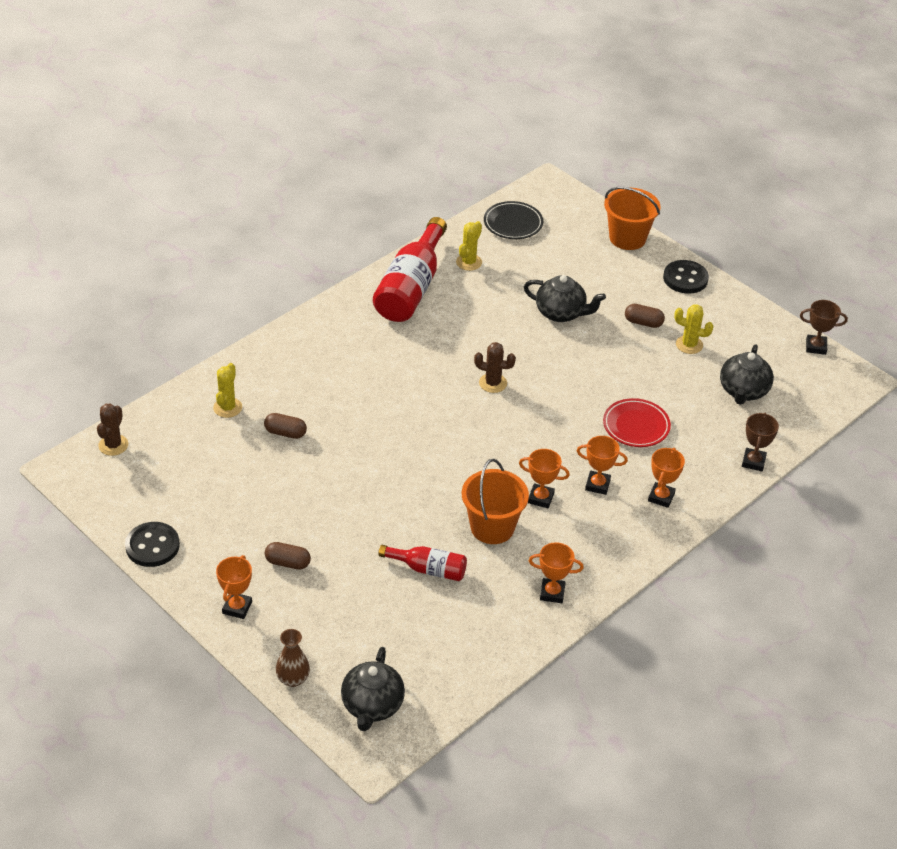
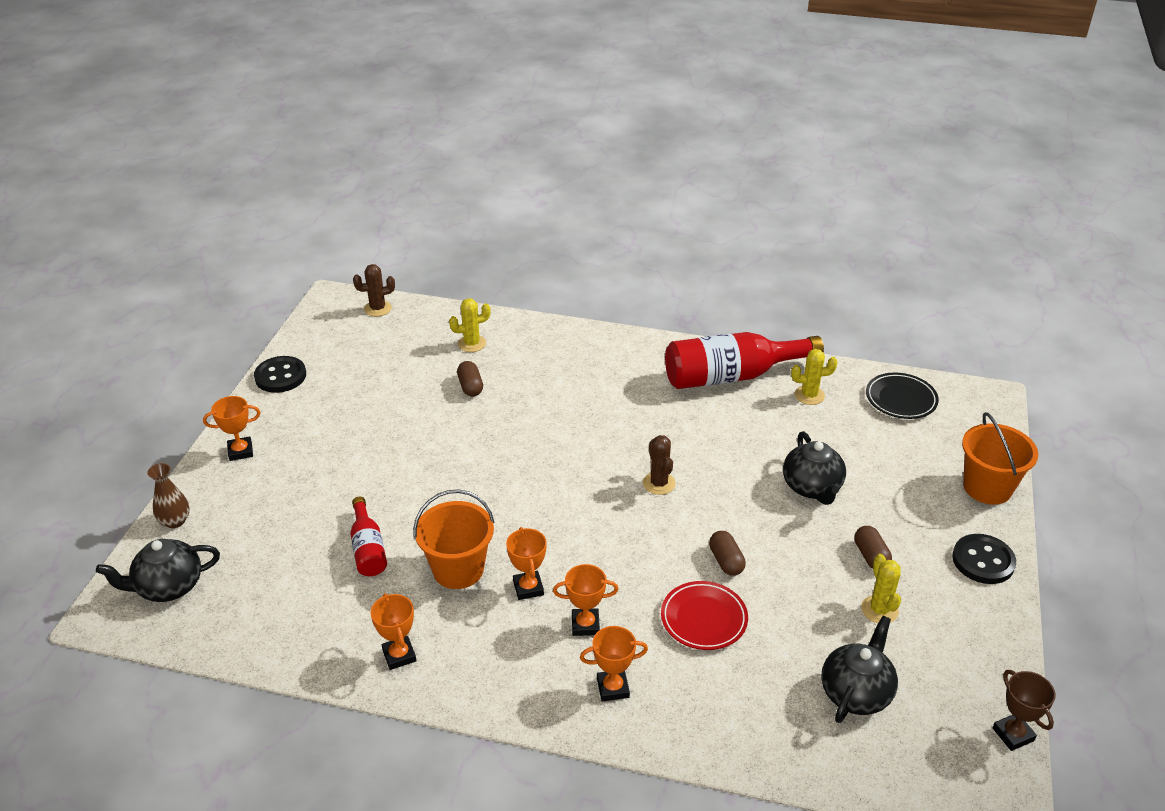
camera: 60 degrees right, 5 degrees down
brown capsule [265,542,311,570] -> brown capsule moved to [709,531,746,576]
orange trophy [577,436,628,495] -> orange trophy turned 75 degrees counterclockwise [553,564,618,636]
black teapot [720,344,774,405] -> black teapot turned 135 degrees clockwise [821,616,898,723]
brown trophy [742,413,779,471] -> none

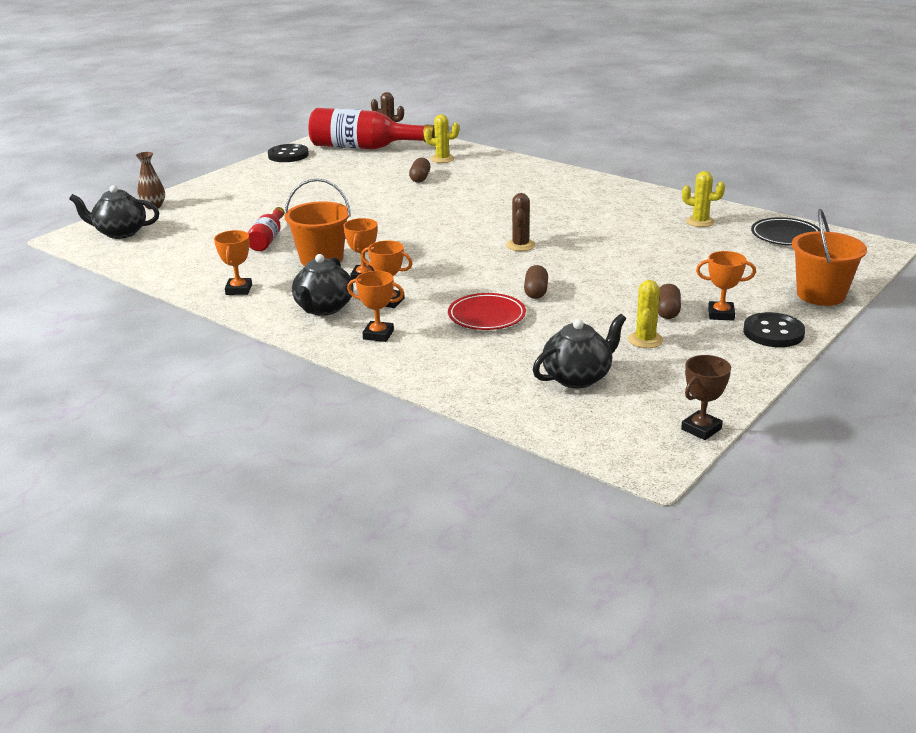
camera: 25 degrees right, 10 degrees down
orange trophy [203,396,260,461] -> orange trophy moved to [696,251,756,321]
red bottle [665,332,824,389] -> red bottle moved to [309,108,435,149]
black teapot [783,431,846,505] -> black teapot moved to [292,254,353,316]
brown trophy [992,670,1056,751] -> brown trophy turned 45 degrees clockwise [681,355,731,440]

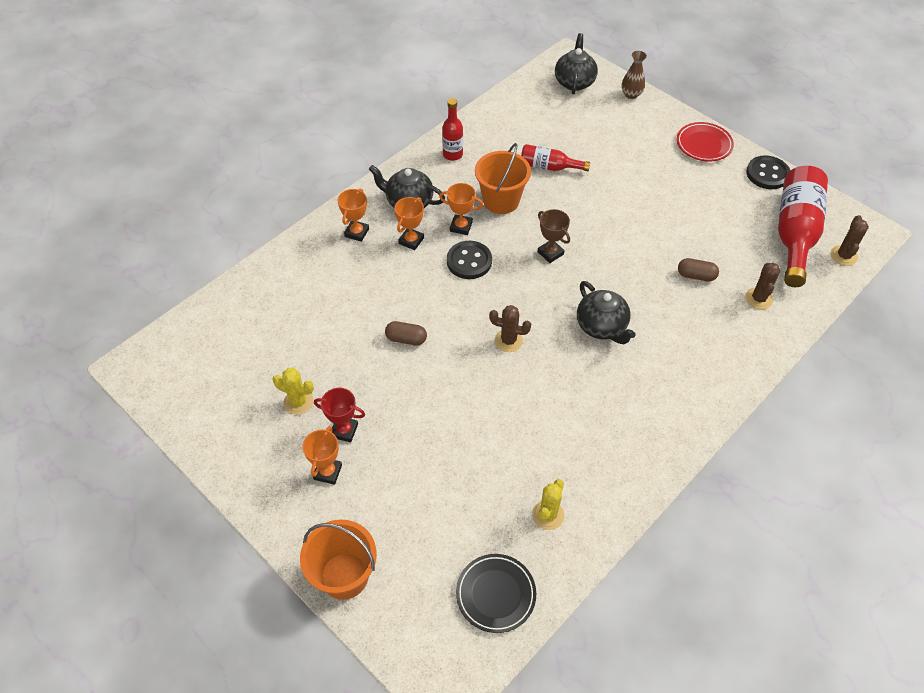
camera: 95 degrees right, 25 degrees up
orange trophy [214,230,252,295] -> red bottle [442,98,463,161]
yellow cactus [424,114,459,163] -> brown cactus [745,263,781,309]
red plate [448,293,526,330] -> red plate moved to [677,122,734,161]
black teapot [533,314,626,388] -> black teapot moved to [577,281,636,344]
brown capsule [658,284,681,319] -> red trophy [314,388,365,442]
brown trophy [681,355,731,440] -> brown trophy moved to [537,209,570,263]
black button [743,312,805,347] -> black button moved to [447,241,492,279]

